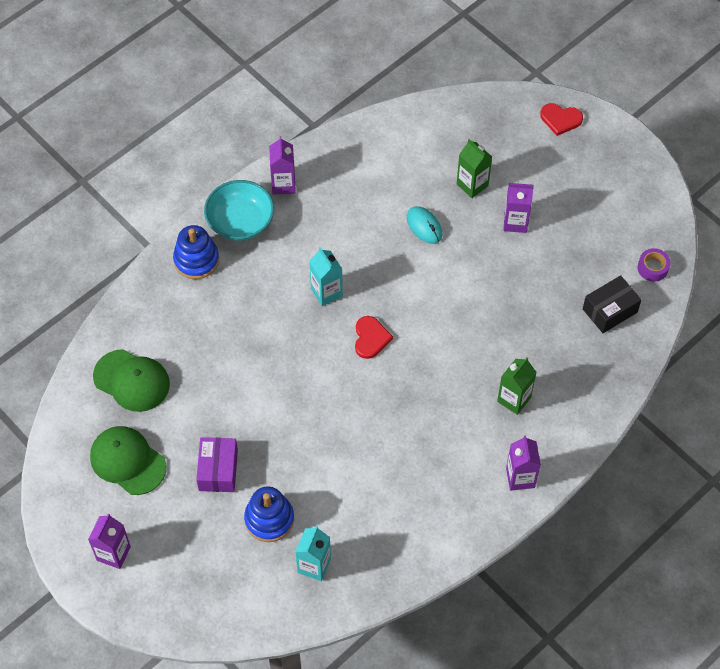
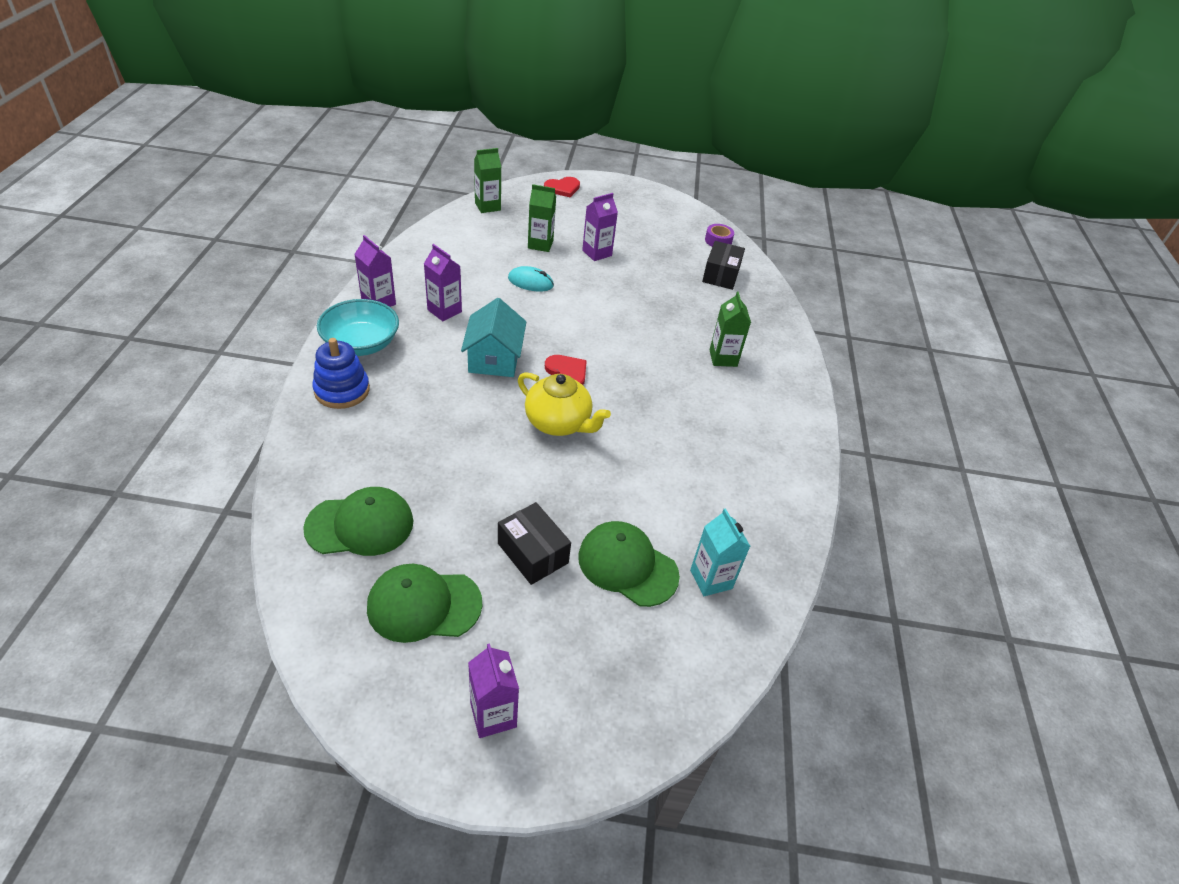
camera: 45 degrees left, 15 degrees down
purple box [196,437,238,492] -> black box [498,502,571,585]
blue stacking toy [244,486,294,542] -> green cap [578,521,680,607]
turquoise carton [309,247,343,306] -> turquoise house [461,298,526,377]
purple carton [506,435,541,491] -> purple carton moved to [424,244,462,321]
none -> green carton [474,148,501,213]
none -> yellow teapot [518,372,611,436]

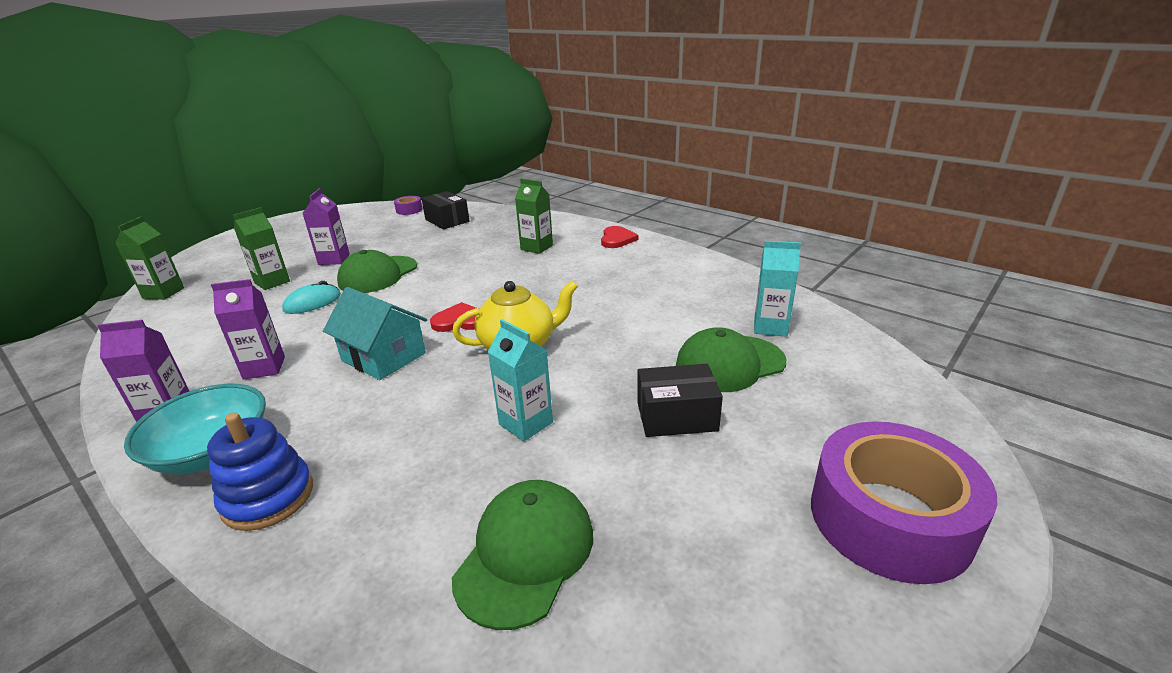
camera: 50 degrees left, 15 degrees down
green cap [367,564,483,643] -> green cap moved to [337,250,417,293]
purple carton [468,643,519,738] -> purple tape [811,421,997,584]
red heart [544,177,580,197] -> red heart moved to [601,226,639,248]
none -> turquoise carton [488,319,553,442]

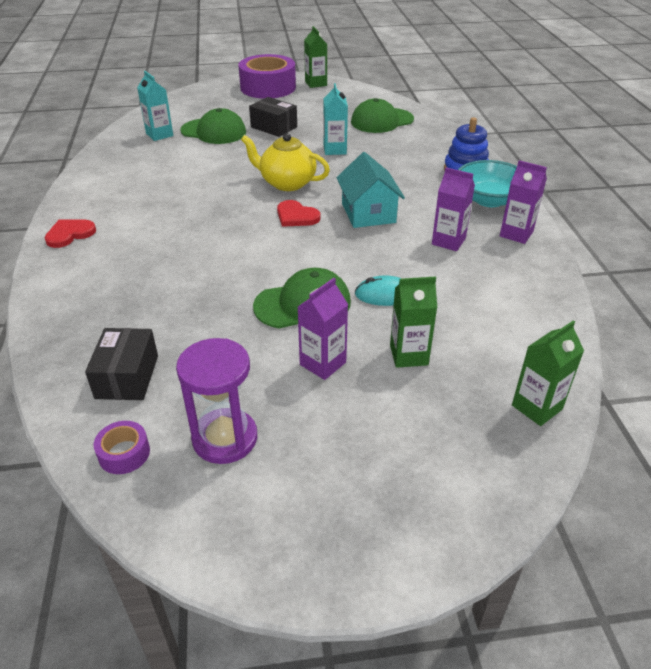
camera: 140 degrees left, 10 degrees up
green carton [515,178,553,254] -> green carton moved to [304,26,327,88]
none -> purple hourglass [176,338,257,464]

